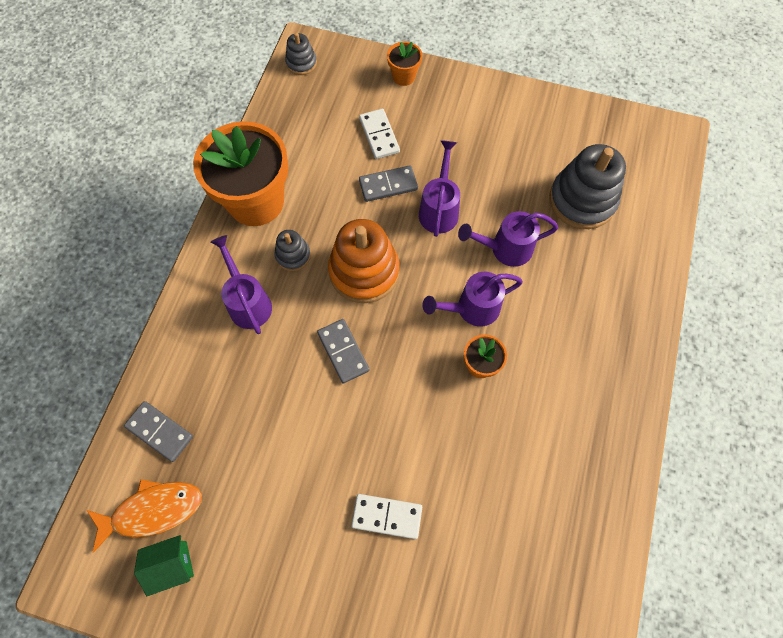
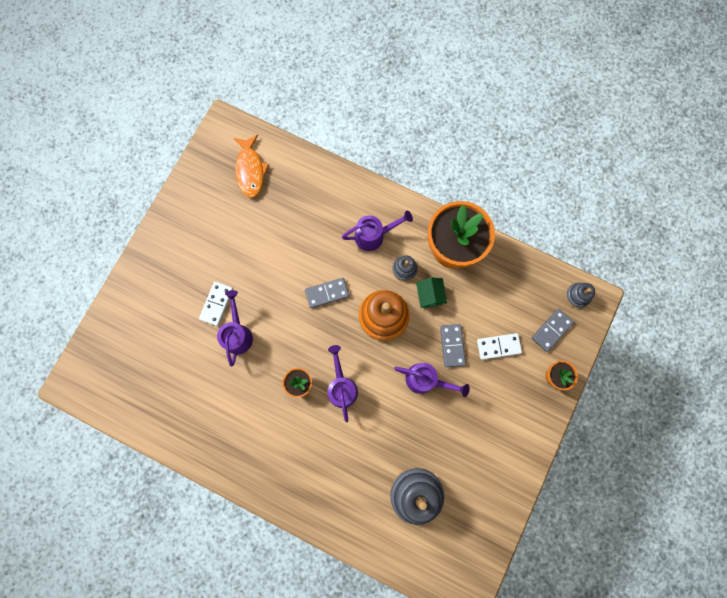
camera: 100 degrees right, 10 degrees up
grey domino [124,401,193,462] -> grey domino moved to [532,309,574,352]
green house [134,535,194,596] -> green house moved to [416,277,447,308]
purple watering can [458,211,558,267] -> purple watering can moved to [217,290,253,366]

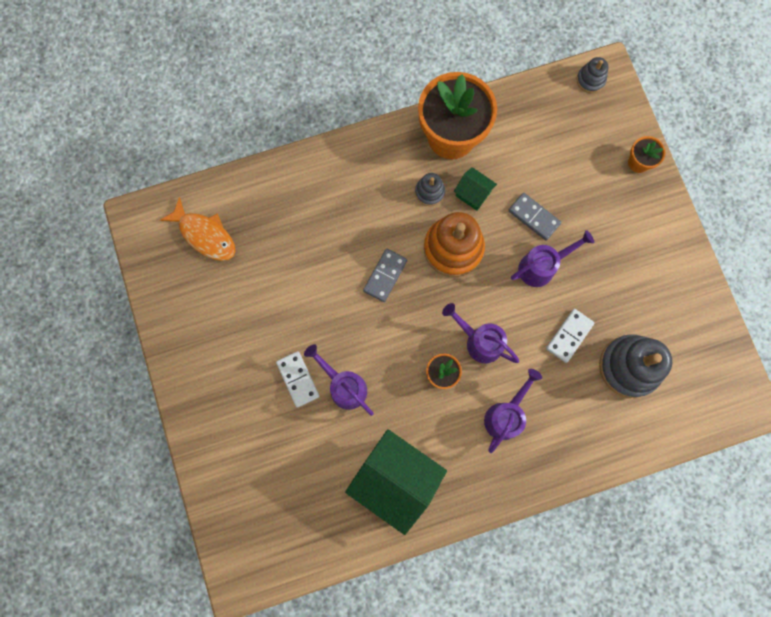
camera: 45 degrees left, 0 degrees up
purple watering can [342,211,413,251] -> purple watering can moved to [484,369,542,453]
white domino [477,333,522,360] -> white domino moved to [546,309,594,363]
grey domino [532,309,574,352] -> none
none -> green house [345,429,447,535]

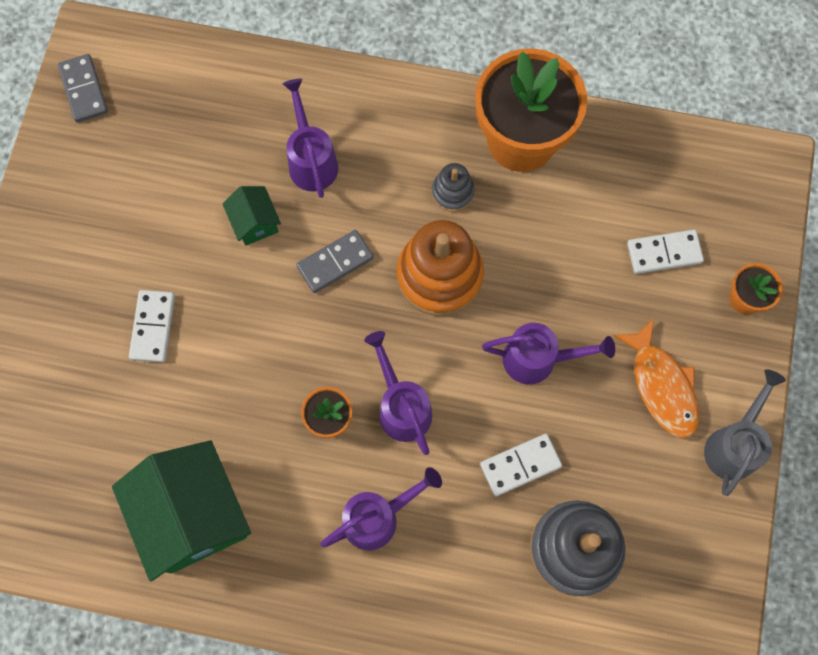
camera: 30 degrees right, 5 degrees down
orange fish [160,197,235,261] -> orange fish moved to [613,319,699,438]
purple watering can [304,344,374,416] -> purple watering can moved to [282,79,338,198]
green house [454,167,497,211] -> green house moved to [222,186,281,246]
grey domino [508,193,561,240] -> grey domino moved to [58,54,108,122]
grey stacking toy [576,57,608,93] -> none
none -> white domino [627,230,704,274]
none -> grey watering can [704,369,786,496]

